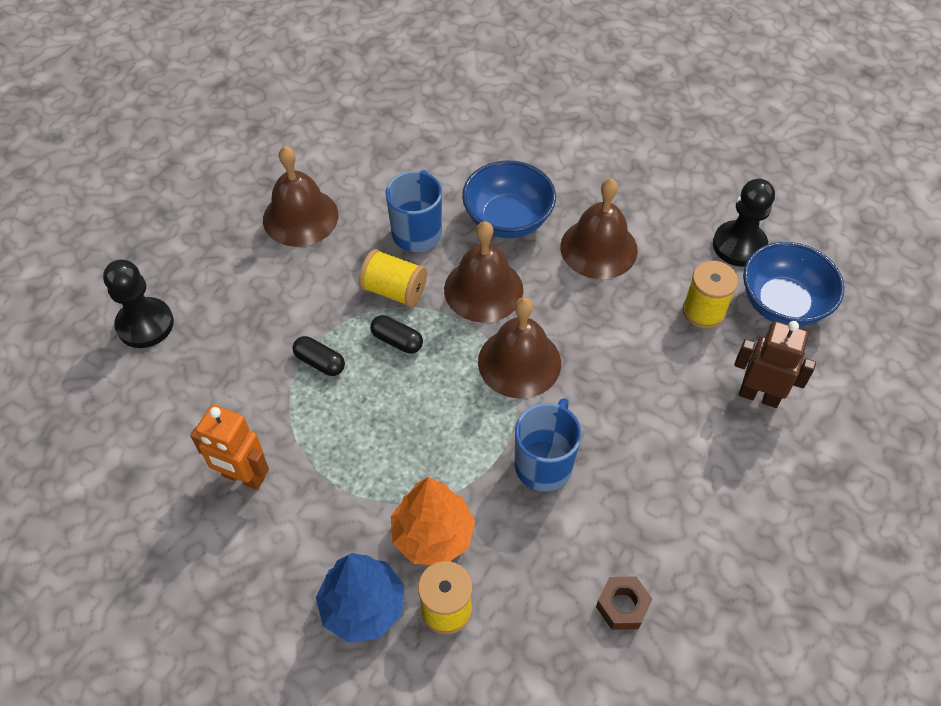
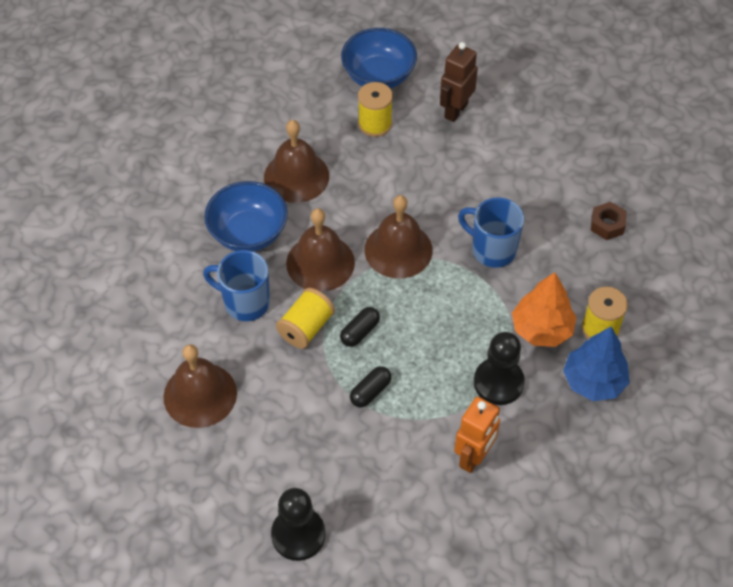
camera: 80 degrees left, 0 degrees up
black pawn [713,179,775,267] -> black pawn moved to [474,332,525,405]

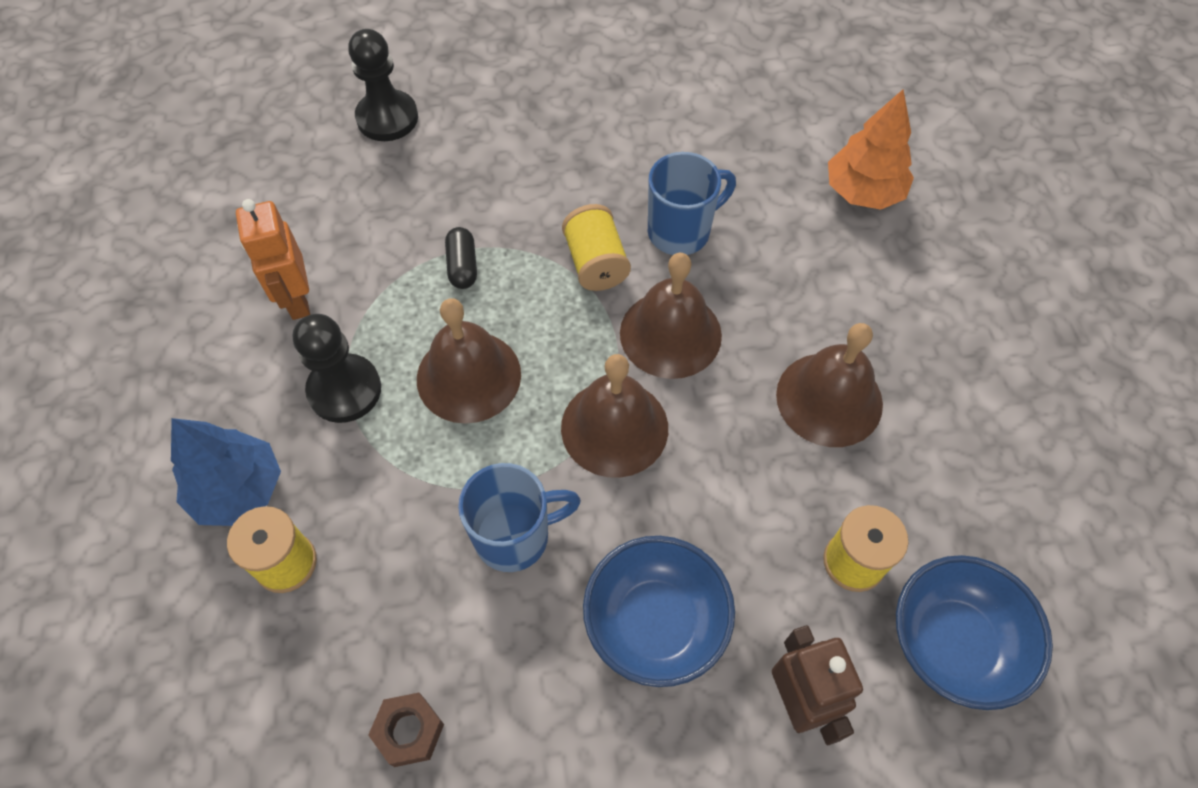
camera: 130 degrees right, 5 degrees up
brown bell [164,344,237,428] -> brown bell moved to [417,298,521,424]
blue bowl [204,181,288,252] -> blue bowl moved to [583,536,735,687]
black capsule [340,307,380,347] -> none
orange tree [512,272,577,347] -> orange tree moved to [828,89,914,210]

